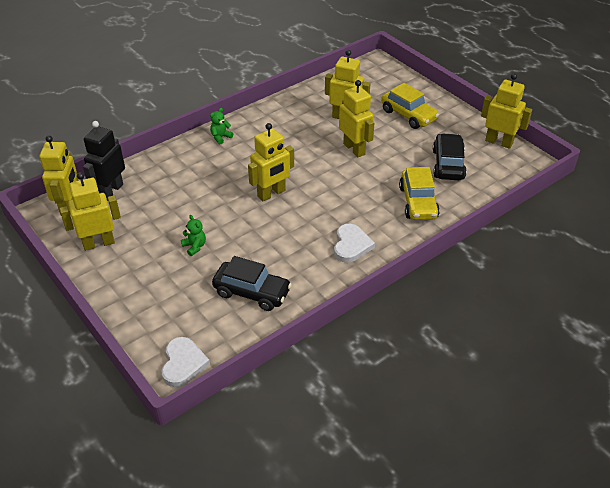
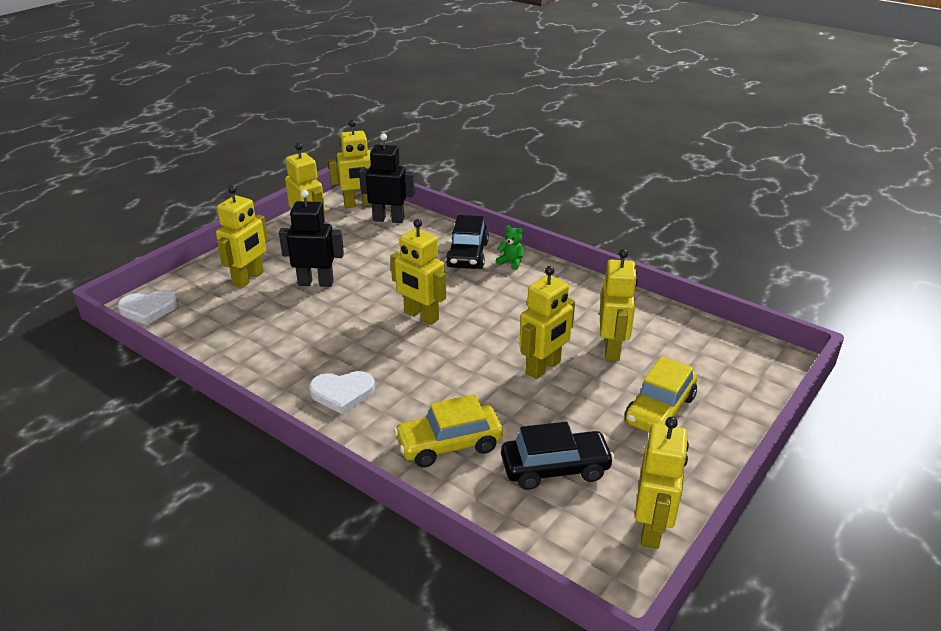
camera: 75 degrees right, 10 degrees down
green teddy bear [181,215,206,256] -> black robot [279,190,344,287]
black car [212,256,292,311] -> black car moved to [446,215,489,269]
none -> yellow robot [216,186,268,288]

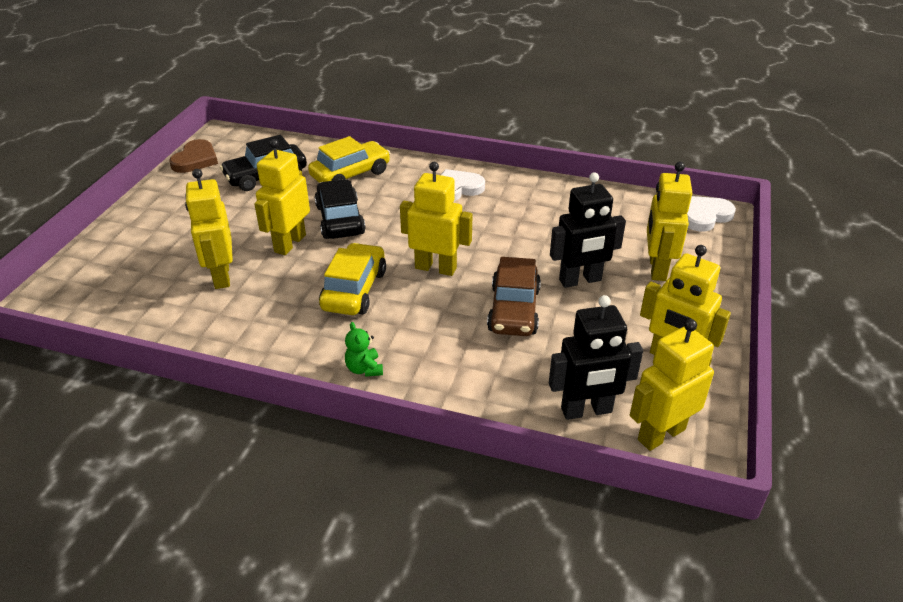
camera: 160 degrees right, 5 degrees up
black car [446,215,489,269] -> black car moved to [315,179,365,239]
green teddy bear [496,225,524,270] -> green teddy bear turned 60 degrees clockwise [345,322,383,377]
yellow car [625,356,697,433] -> yellow car moved to [319,243,386,315]
yellow robot [635,417,689,549] -> brown heart [169,139,218,173]
none -> brown car [487,257,541,336]

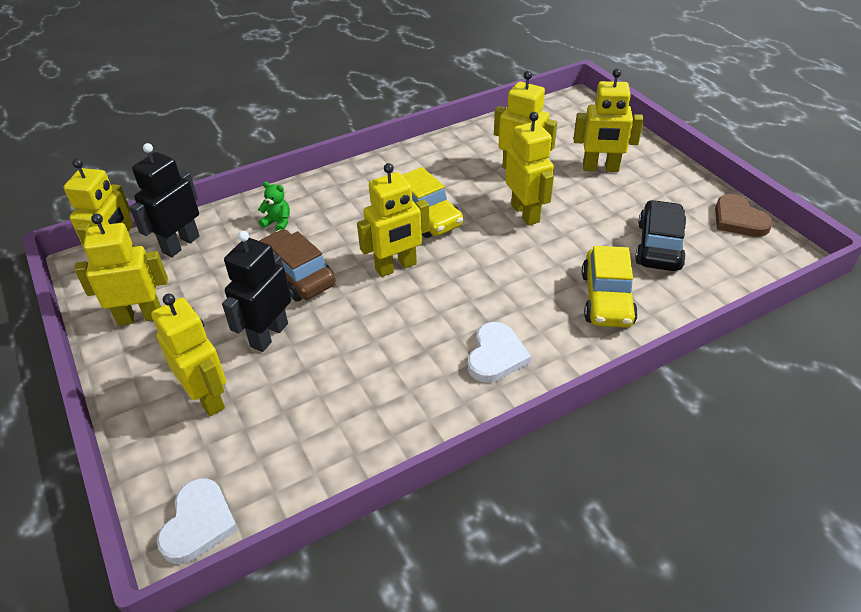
camera: 135 degrees right, 5 degrees up
black car [315,179,365,239] -> none
green teddy bear [345,322,383,377] -> green teddy bear moved to [258,182,290,231]
none -> yellow robot [573,69,644,172]

